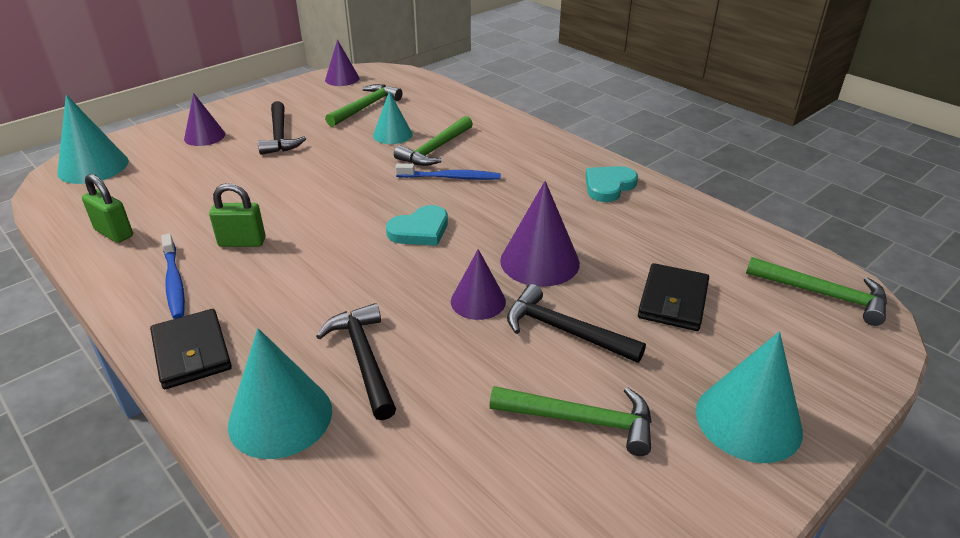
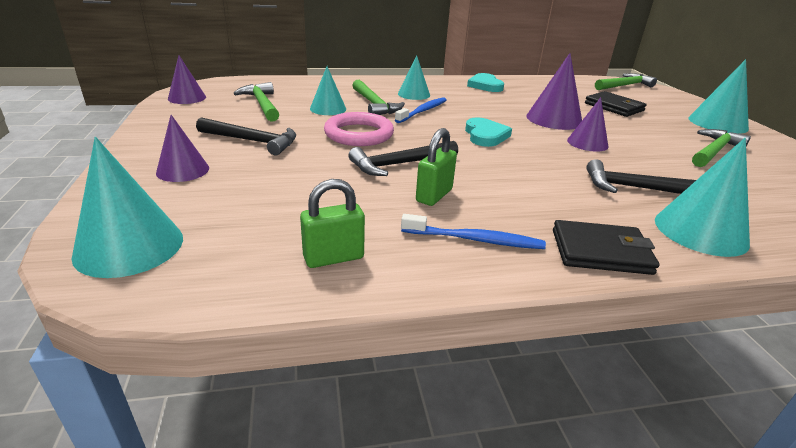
camera: 60 degrees left, 5 degrees down
black hammer [507,284,646,363] -> black hammer moved to [348,141,458,176]
none -> pink ring [324,112,394,146]
none -> turquoise cone [398,56,430,100]

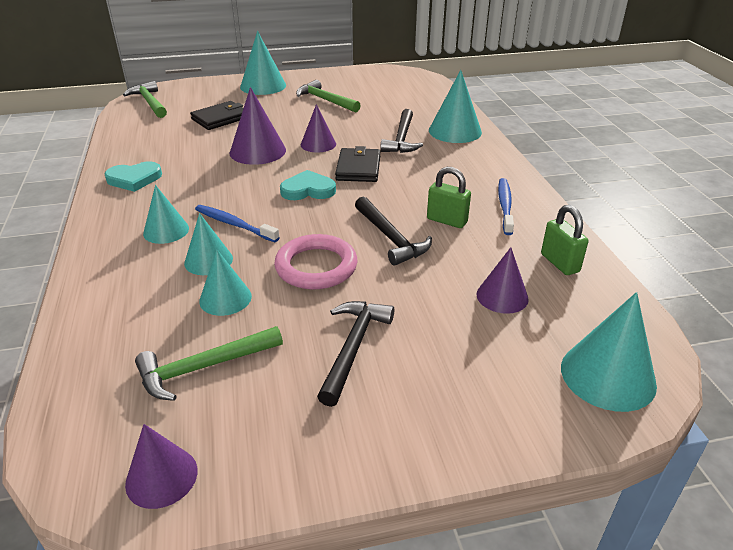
camera: 90 degrees left, 5 degrees up
purple cone [156,115,209,182] -> purple cone moved to [476,247,529,314]
green hammer [352,80,405,115] -> turquoise cone [184,213,233,275]
black wallet [553,220,660,275] -> black wallet moved to [335,146,380,182]

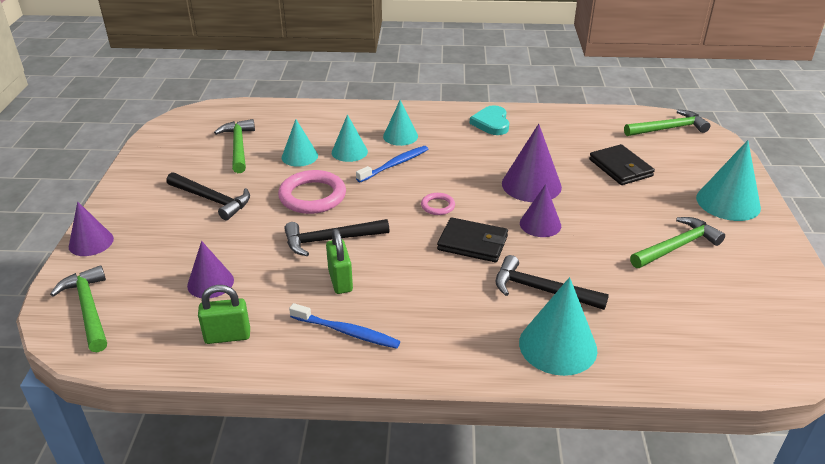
camera: 105 degrees right, 0 degrees up
purple cone [125,424,197,509] -> purple cone moved to [69,202,114,256]
turquoise heart [280,170,336,200] -> pink ring [421,193,455,215]
green padlock [427,167,471,228] -> green padlock turned 60 degrees counterclockwise [326,229,353,294]
turquoise cone [561,292,657,412] -> green hammer [50,265,107,352]

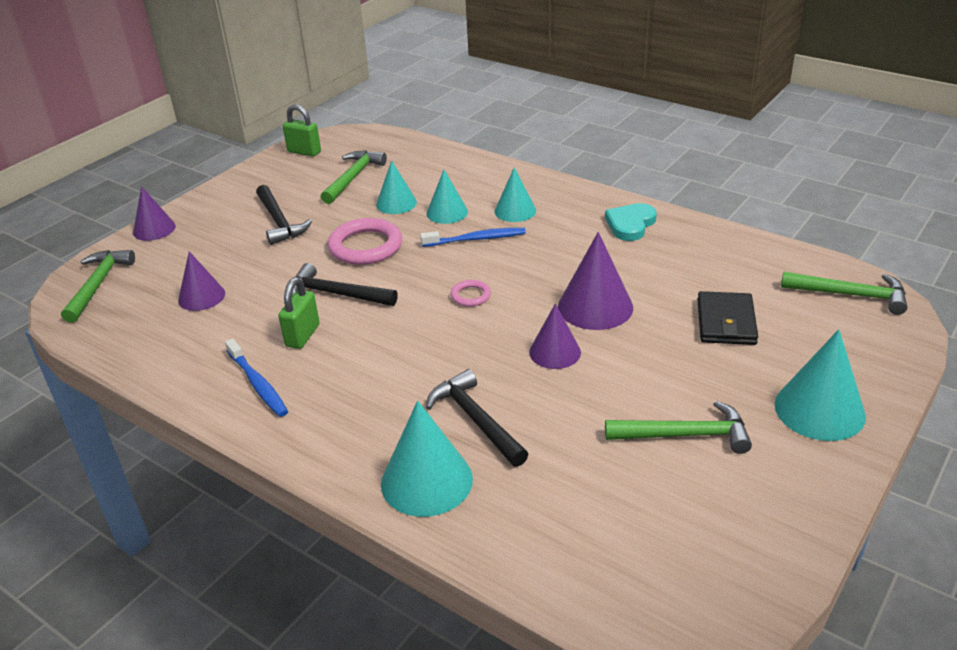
camera: 35 degrees right, 0 degrees up
green padlock [198,285,250,344] -> green padlock moved to [283,104,321,156]
black wallet [437,217,508,262] -> none

